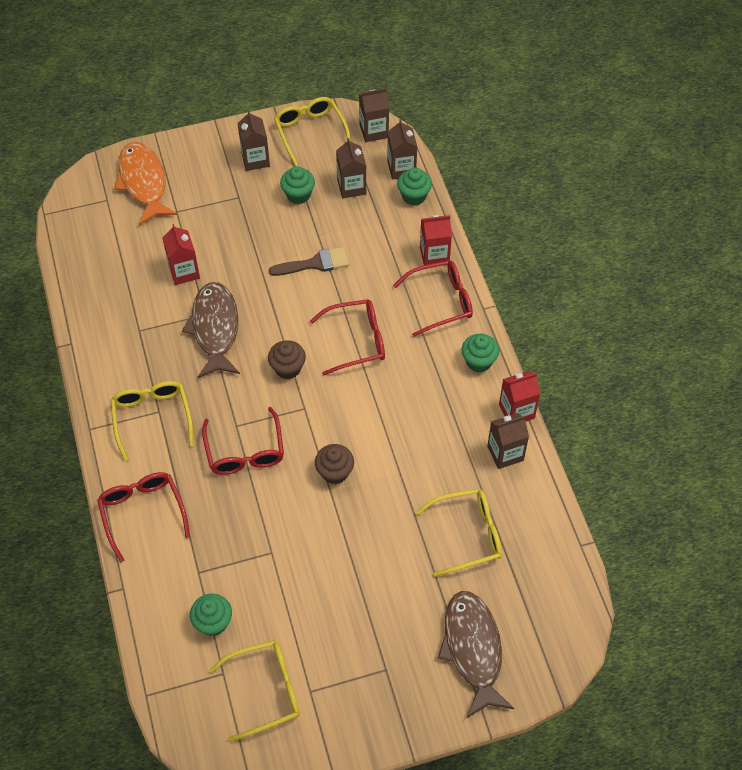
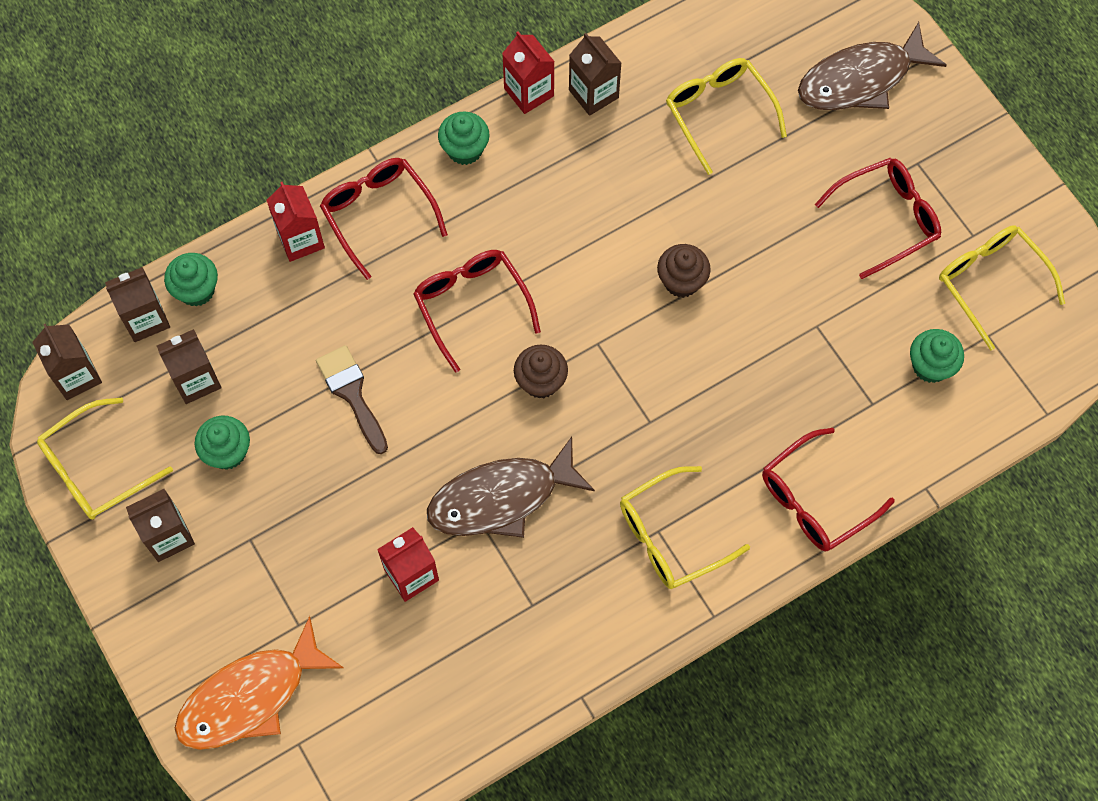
camera: 105 degrees left, 10 degrees up
red glasses [202,407,284,475] -> red glasses moved to [815,158,941,279]

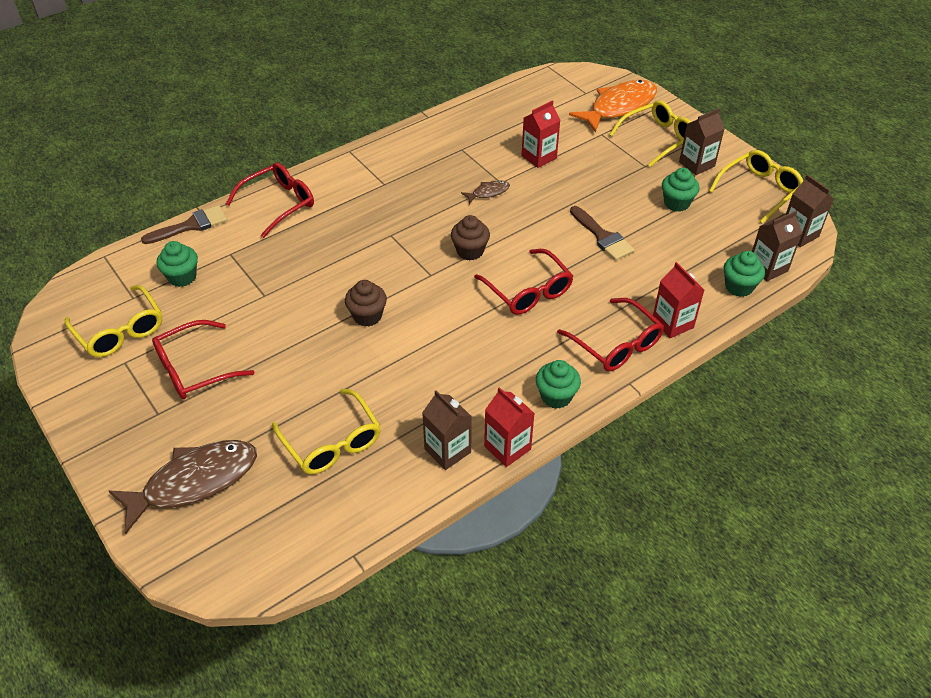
camera: 175 degrees right, 20 degrees down
brown carton [157,329,222,404] -> none
brown fish [427,437,595,538] -> brown fish [461,180,510,204], size x0.45
yellow glasses [620,466,750,589] -> yellow glasses moved to [609,100,691,167]
none -> brown brush [141,205,228,244]

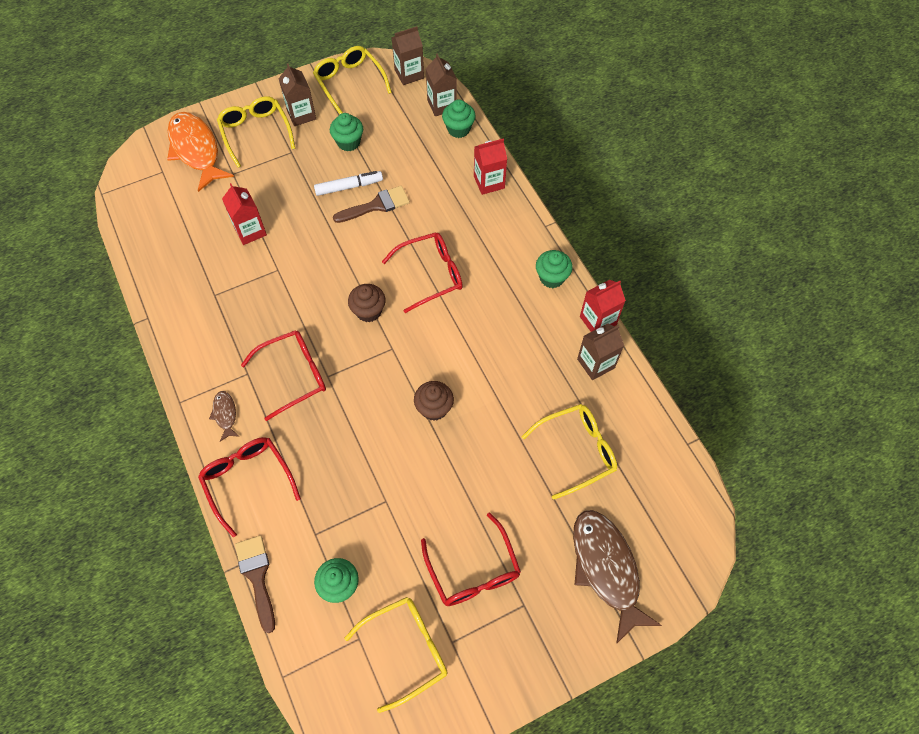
camera: 80 degrees left, 15 degrees up
brown fish [461,180,510,204] -> brown fish moved to [209,391,240,441]
red glasses [557,298,664,371] -> red glasses moved to [241,330,326,421]
none -> white marker [314,171,383,196]

